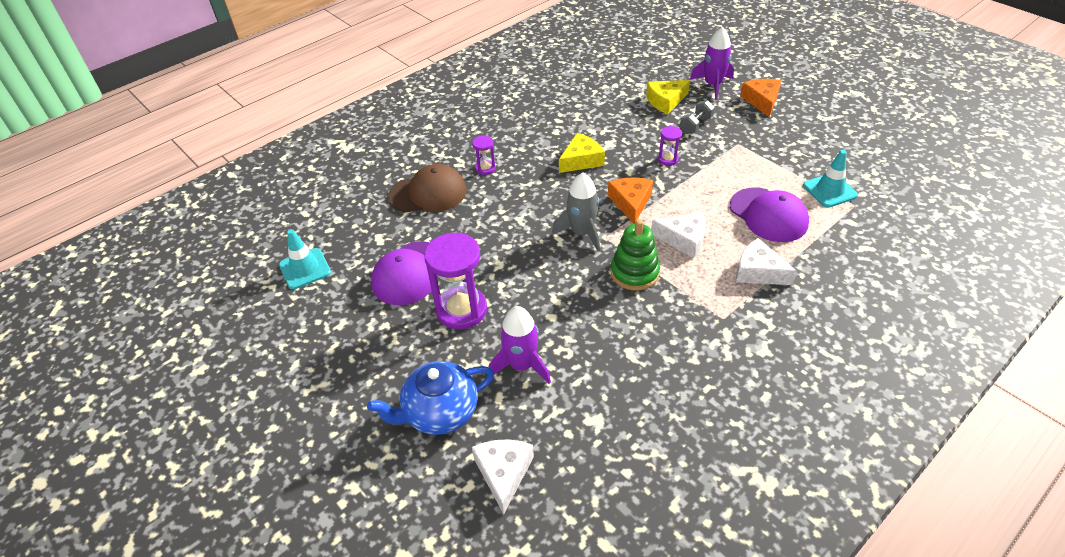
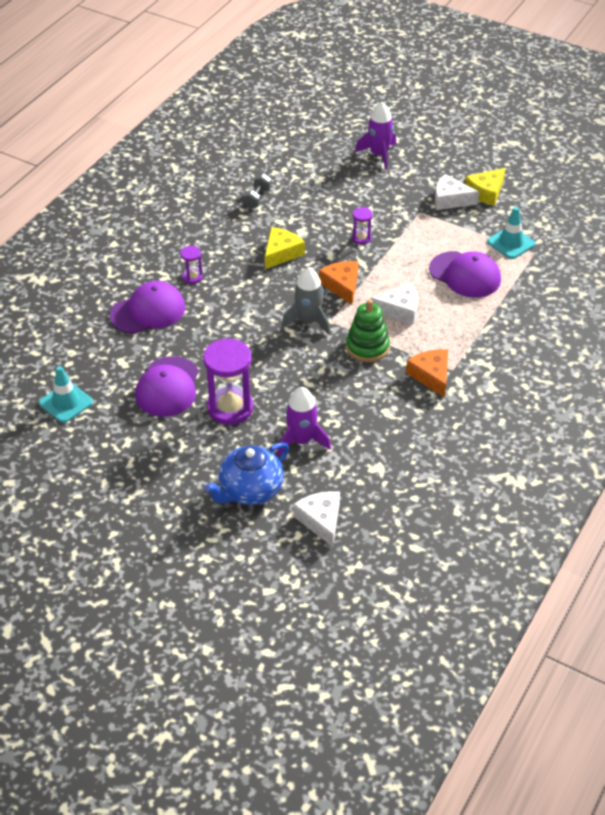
camera: 20 degrees left, 0 degrees up
brown cap [388,164,466,213] -> purple cap [110,281,185,334]
yellow cheese [646,80,690,114] -> yellow cheese moved to [465,168,505,206]
grey dumbbell [680,100,715,134] -> grey dumbbell moved to [242,173,272,209]
white cheese [736,238,797,285] -> white cheese moved to [435,174,480,210]
orange cheese [740,79,782,117] -> orange cheese moved to [406,349,448,398]

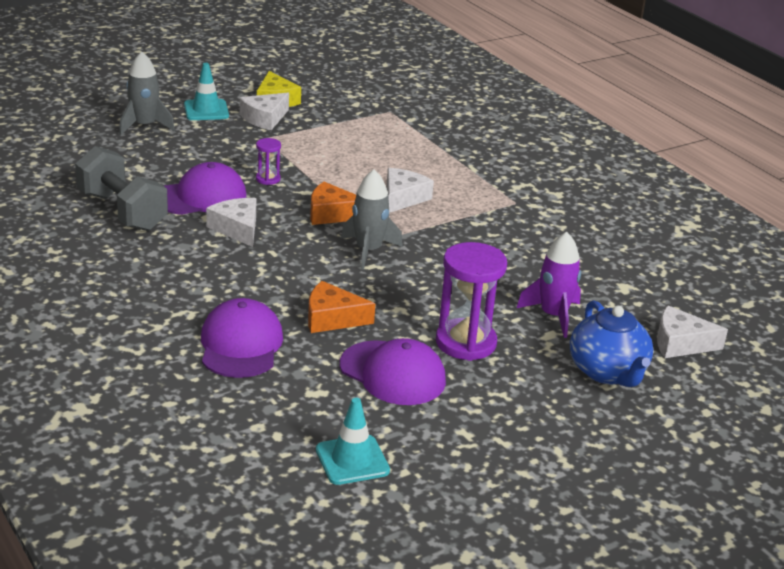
camera: 65 degrees left, 15 degrees down
purple hourglass [180,246,203,284] -> none
grey dumbbell [242,173,272,209] -> grey dumbbell [75,146,168,231], size x2.01
yellow cheese [265,227,305,269] -> white cheese [206,198,256,247]
green stacking toy [346,299,390,362] -> none
purple rocket [355,102,396,170] -> grey rocket [119,52,175,135]
orange cheese [406,349,448,398] -> orange cheese moved to [308,281,375,333]
purple cap [429,251,501,297] -> purple cap moved to [164,162,246,215]
turquoise traffic cone [487,207,535,259] -> turquoise traffic cone moved to [184,63,229,120]

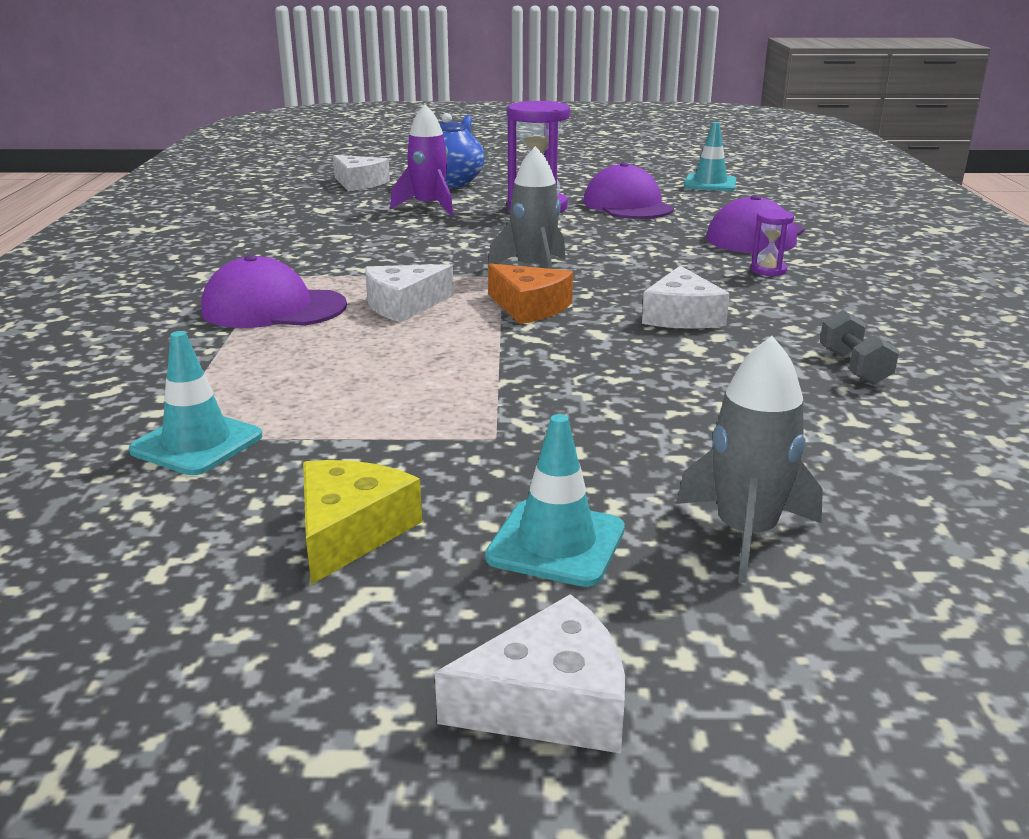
camera: 145 degrees left, 5 degrees down
grey dumbbell [75,146,168,231] -> grey dumbbell [820,310,899,385], size x0.50
purple cap [164,162,246,215] -> purple cap moved to [201,255,347,328]
white cheese [240,93,289,130] -> white cheese moved to [435,594,625,753]
purple hourglass [256,138,281,185] -> purple hourglass moved to [751,209,794,276]
orange cheese [308,281,375,333] -> none
none -> turquoise traffic cone [129,331,263,475]

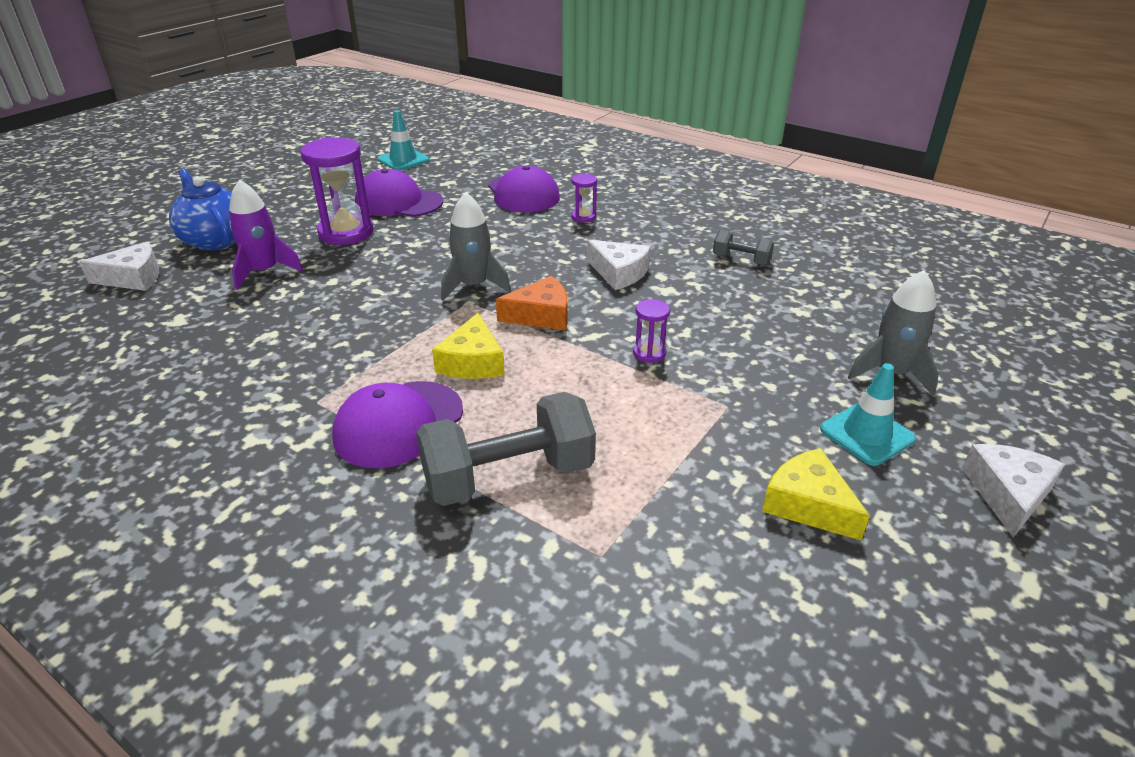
camera: 55 degrees left, 10 degrees up
turquoise traffic cone [129,331,263,475] -> none
white cheese [365,264,454,322] -> yellow cheese [432,313,505,379]
none -> grey dumbbell [416,392,596,506]
none -> purple hourglass [633,299,670,363]

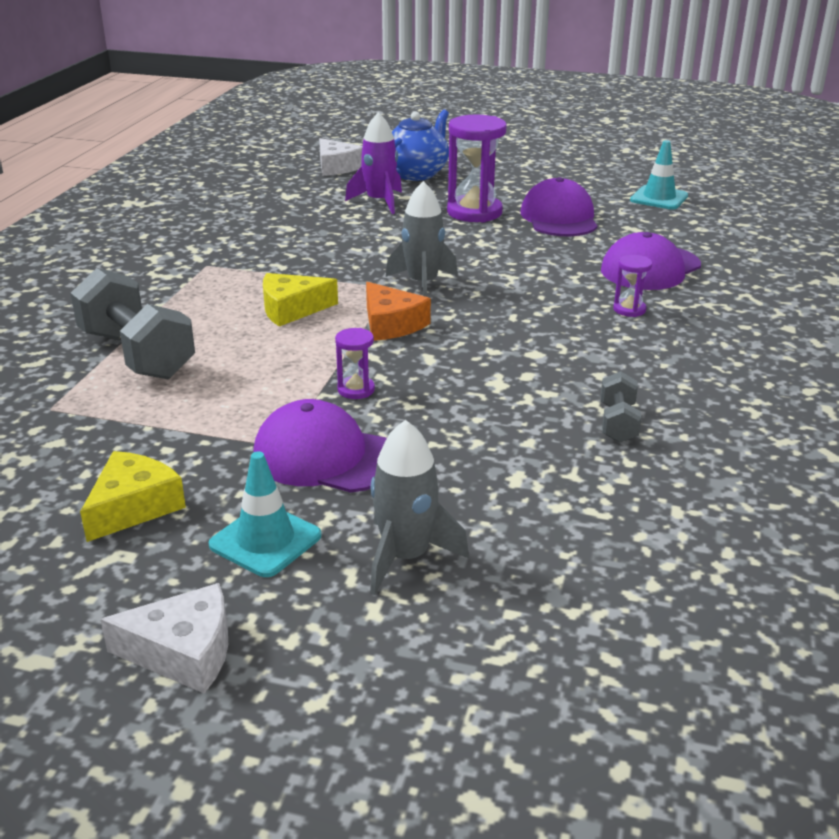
camera: 70 degrees right, 5 degrees down
purple cap [332,381,463,468] -> purple cap moved to [253,399,387,493]
white cheese [587,240,651,290] -> none

